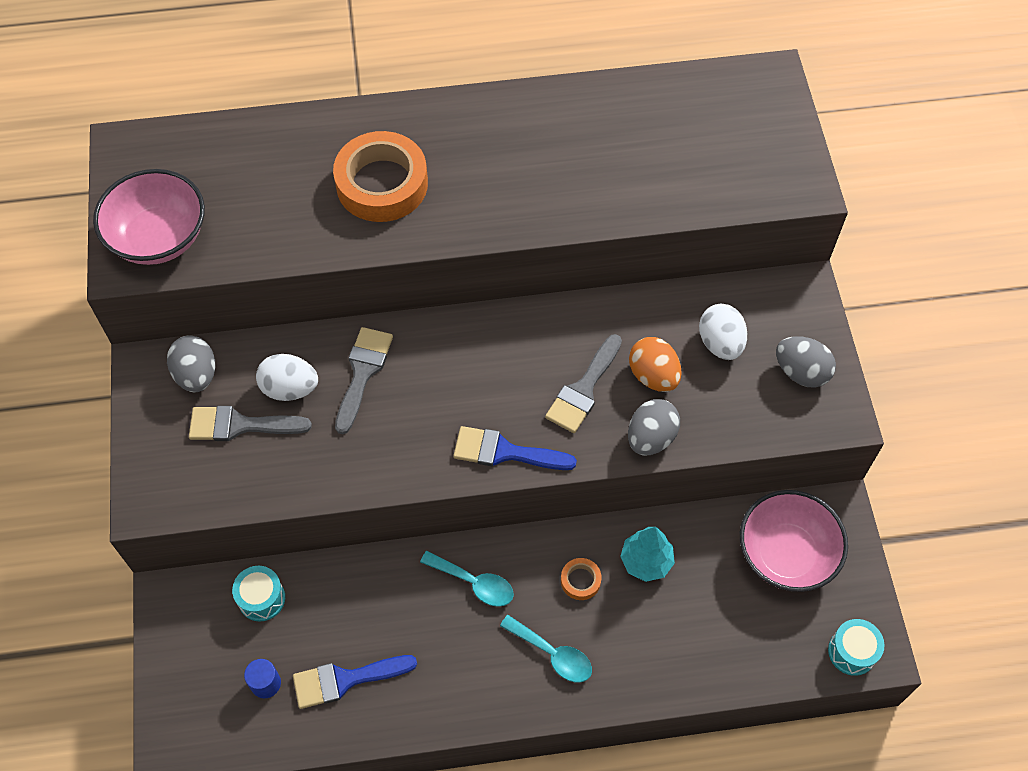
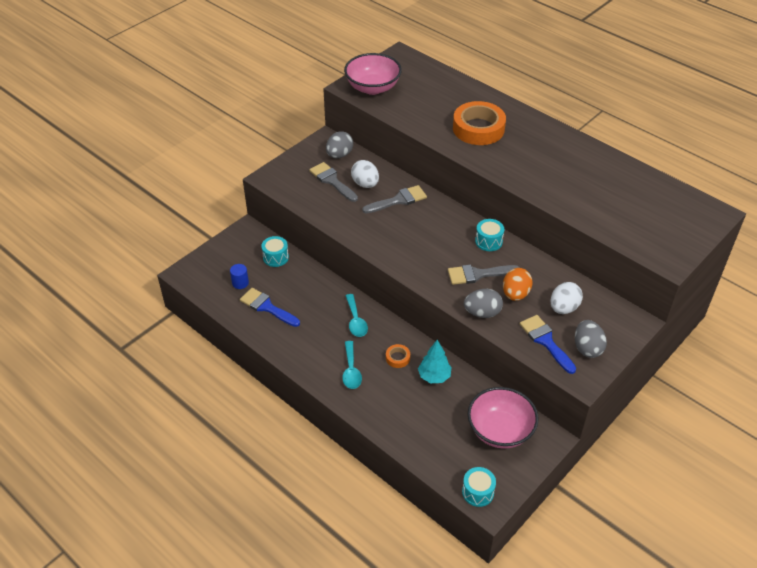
camera: 50 degrees right, 15 degrees down
blue brush [453,426,577,470] -> blue brush moved to [520,315,576,374]
none -> turquoise drum [475,219,504,251]

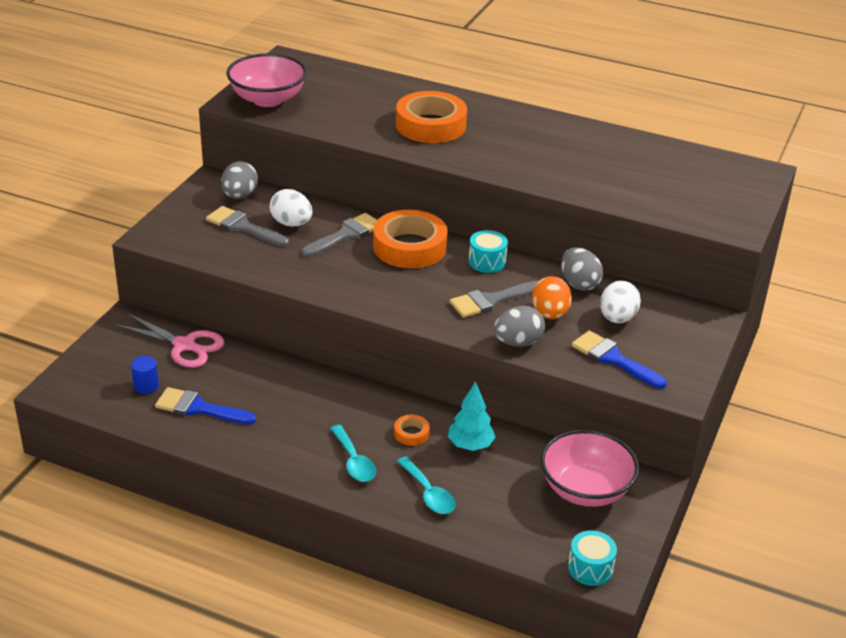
camera: 20 degrees left, 10 degrees down
turquoise drum [261,236,289,267] -> pink scissors [115,313,225,368]
turquoise spoon [346,294,368,337] -> turquoise spoon moved to [397,457,455,514]
grey egg [575,320,607,358] -> grey egg moved to [561,247,603,291]
none -> orange tape [373,210,448,269]

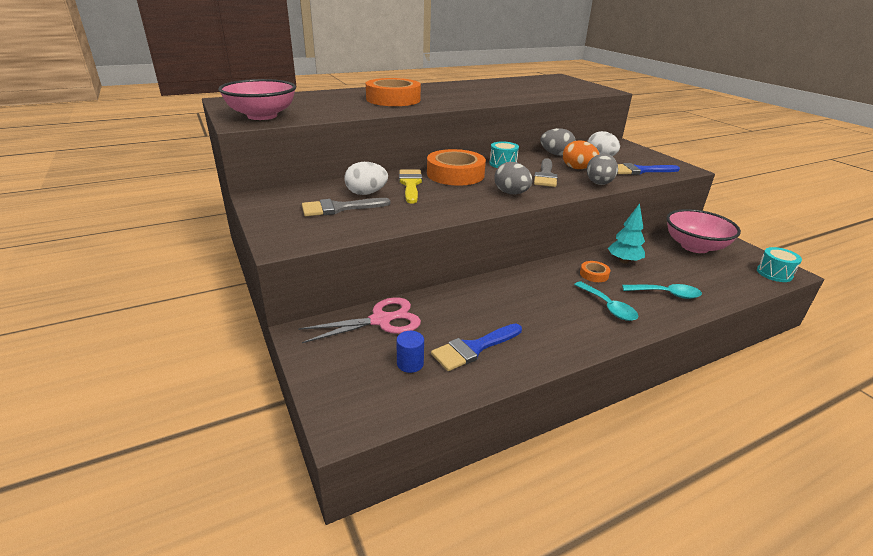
camera: 50 degrees left, 5 degrees down
grey egg [221,161,258,199] -> grey egg moved to [494,162,533,194]
grey brush [302,213,377,257] -> yellow brush [399,169,422,203]
turquoise spoon [330,425,376,482] -> turquoise spoon turned 45 degrees clockwise [574,281,638,321]

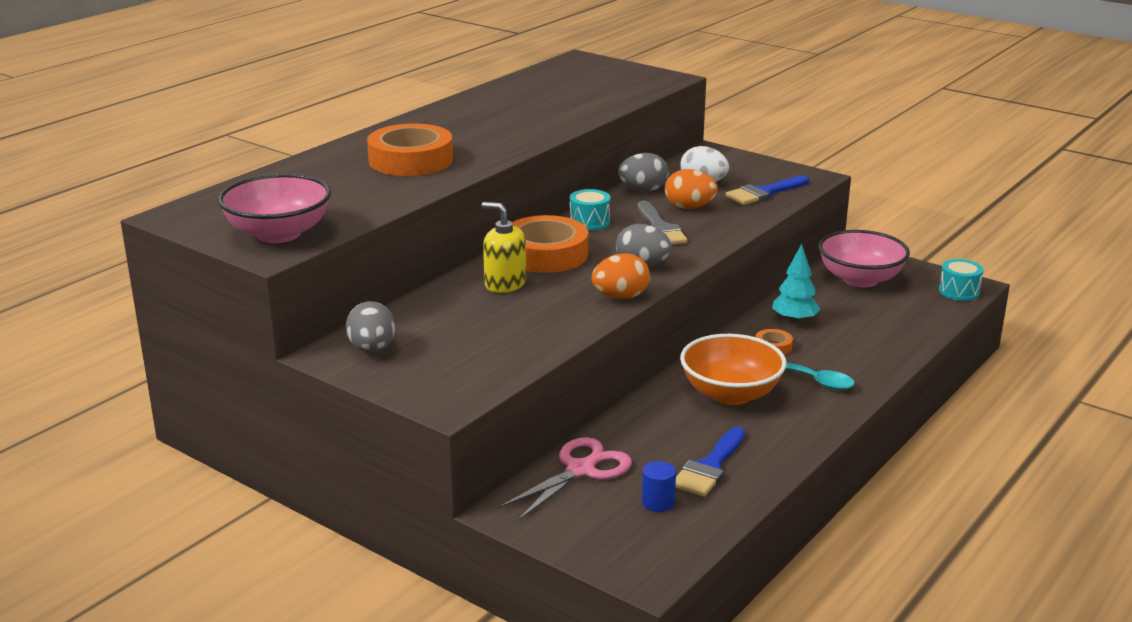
camera: 25 degrees left, 5 degrees down
grey brush [302,198,390,216] -> none
white egg [344,162,388,195] -> none
yellow brush [399,169,422,203] -> yellow soap dispenser [482,202,526,293]
grey egg [587,154,618,185] -> grey egg moved to [346,301,396,353]
turquoise spoon [622,284,702,299] -> none
none -> orange egg [591,253,650,299]
none -> orange bowl [680,334,786,405]

